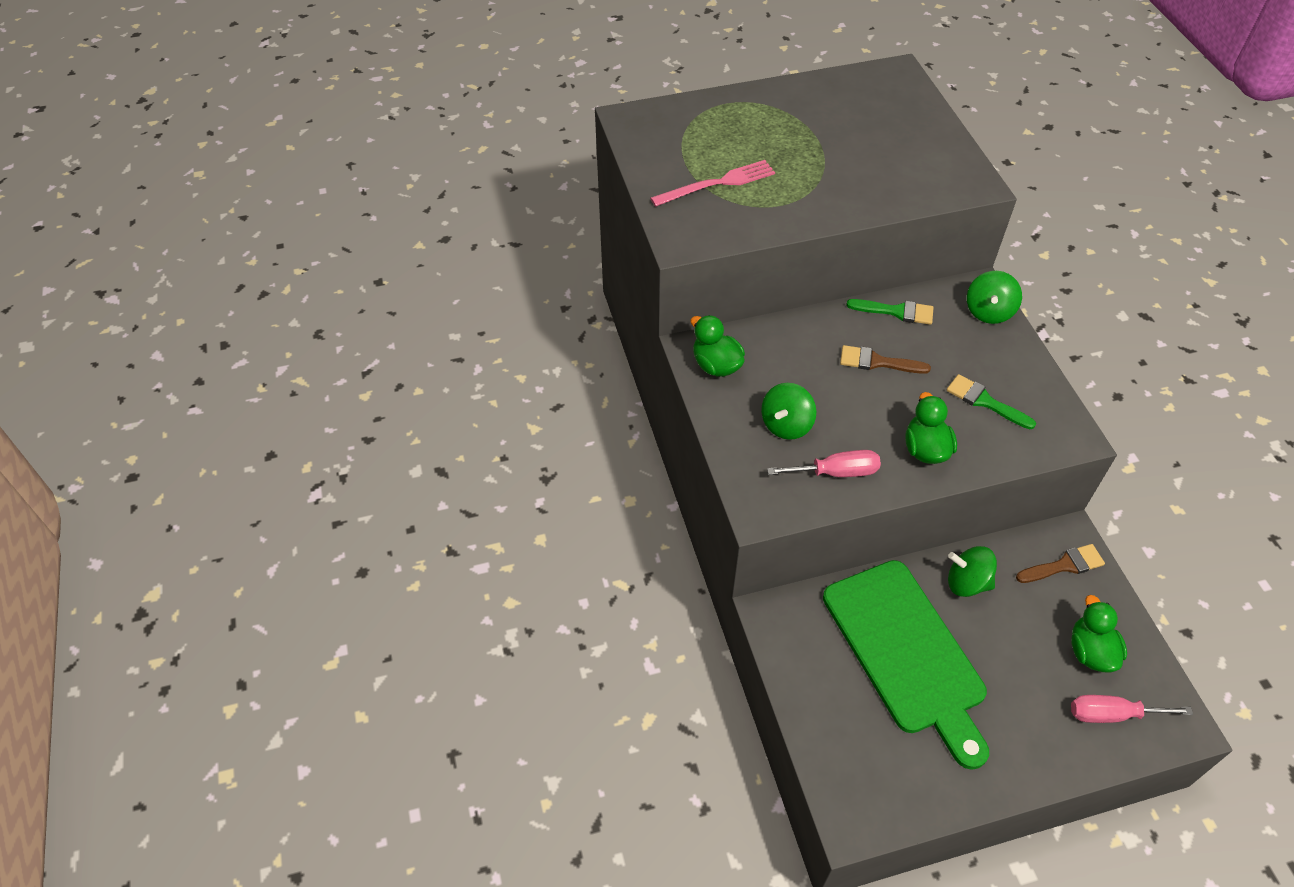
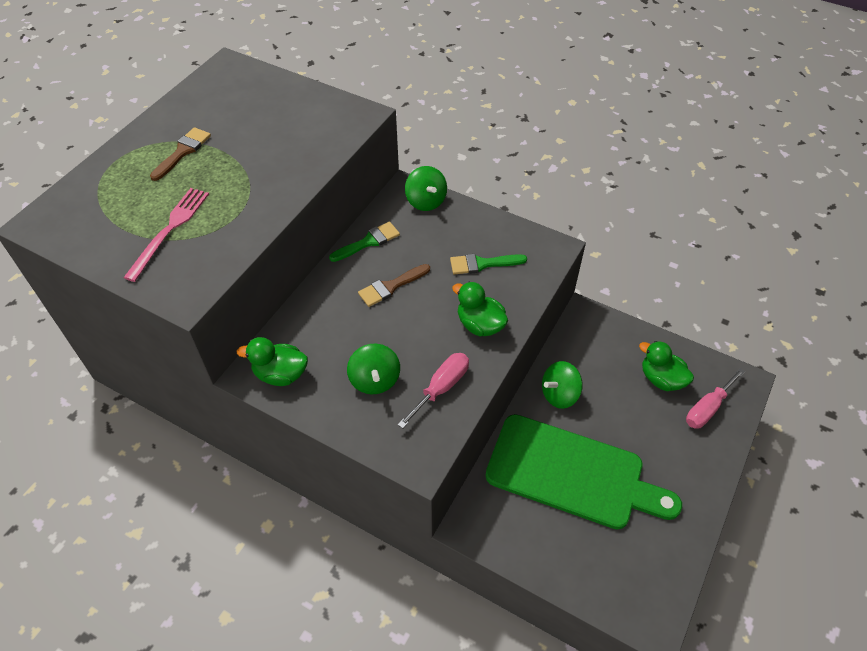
camera: 45 degrees left, 0 degrees up
brown brush [1016,544,1105,583] -> brown brush moved to [150,127,211,181]

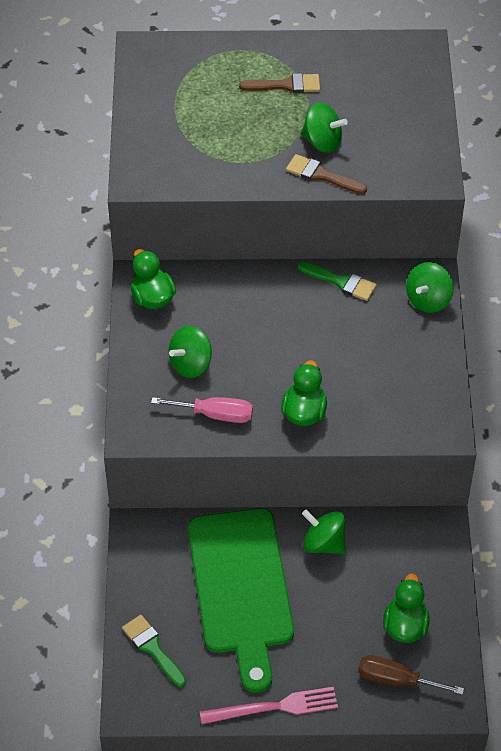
camera: 60 degrees right, 0 degrees up
pink fork [123,188,209,282] -> pink fork moved to [200,687,338,724]
brown brush [358,264,430,307] -> brown brush moved to [286,154,367,194]
green brush [450,254,527,274] -> green brush moved to [122,615,186,687]
pink screwdriver [686,368,745,429] -> brown screwdriver [358,655,464,695]
none -> green spinning top [301,103,348,153]

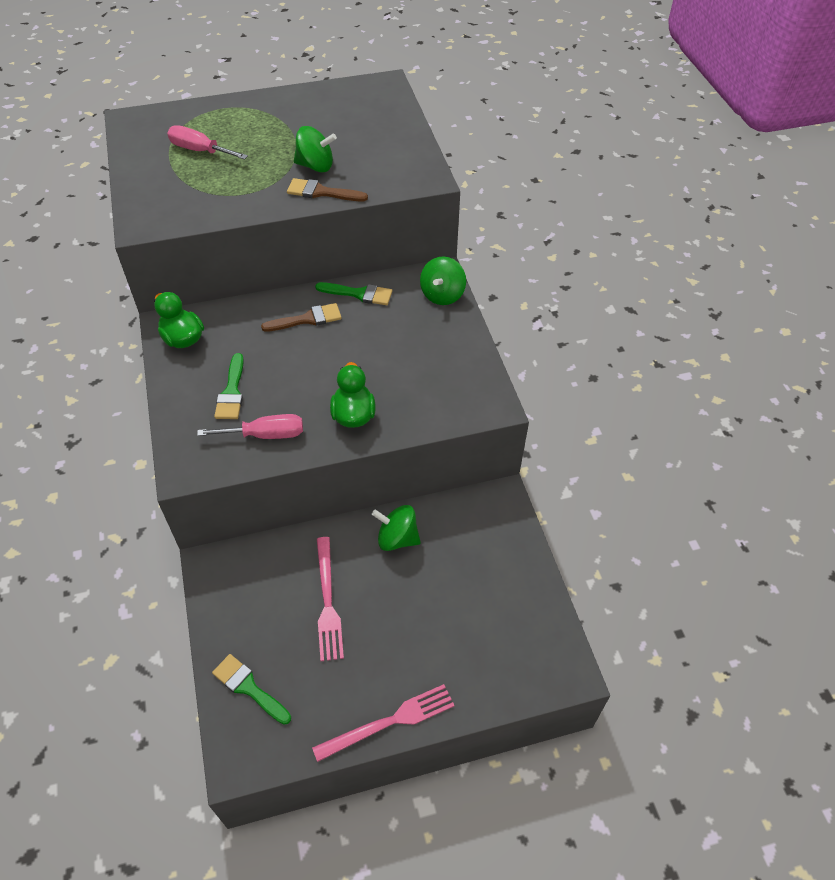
camera: 15 degrees left, 0 degrees up
green spinning top [169,326,212,378] -> green brush [214,353,244,419]
green cutting board [188,508,294,693] -> pink fork [317,537,344,661]
brown brush [239,73,320,93] -> brown brush moved to [261,303,342,332]
brown screwdriver [358,655,464,695] -> none
green duck [383,573,430,643] -> none
none -> pink screwdriver [167,126,248,160]

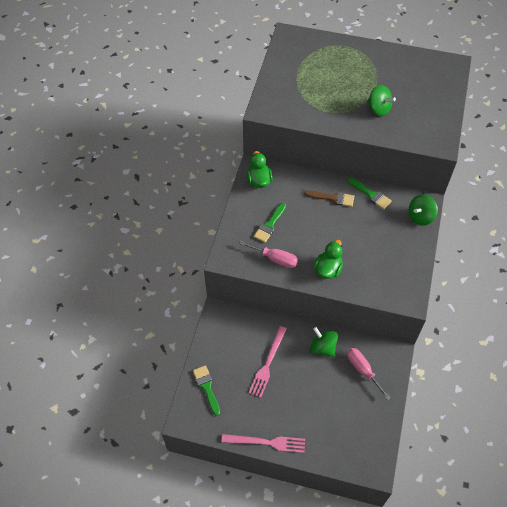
camera: 30 degrees right, 5 degrees up
pink screwdriver [167,126,248,160] -> pink screwdriver moved to [347,348,391,400]
brown brush [287,178,368,201] -> none

